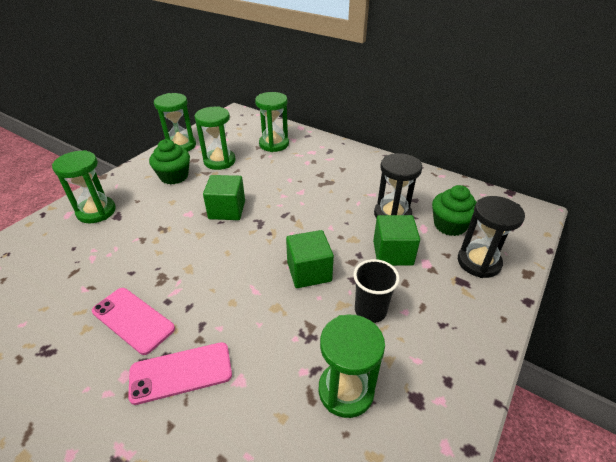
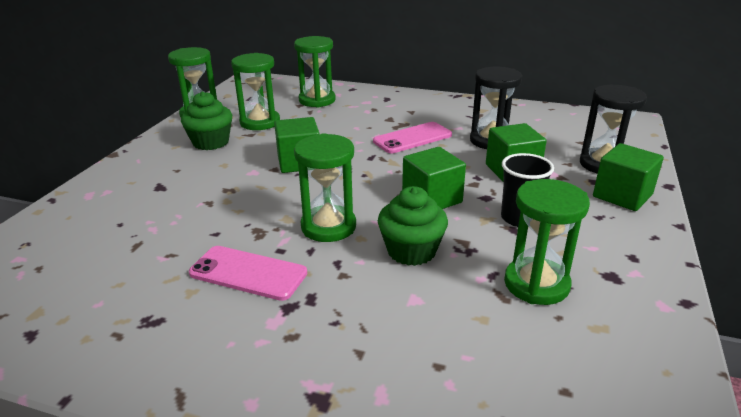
camera: 15 degrees left, 10 degrees down
green hourglass [52,150,116,223] -> green hourglass moved to [294,133,356,242]
pink phone [128,342,232,405] -> pink phone moved to [373,122,452,153]
green cupcake [432,185,477,236] -> green cupcake moved to [378,186,448,266]
none -> green cube [593,143,664,211]

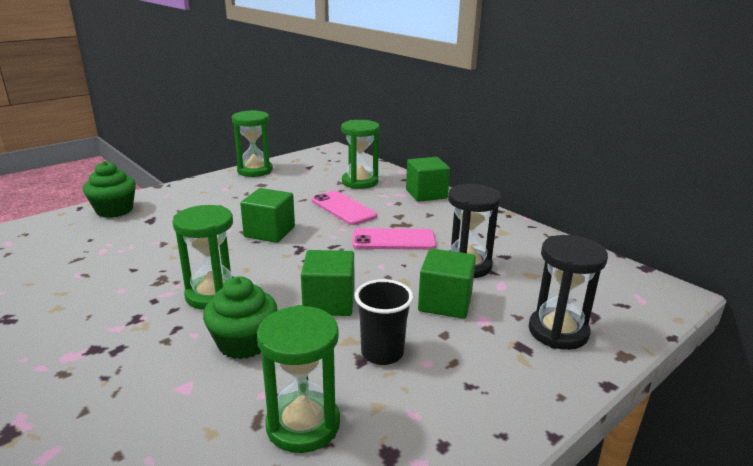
camera: 30 degrees right, 5 degrees down
green cupcake [181,91,232,150] -> green cupcake moved to [83,161,136,218]
pink phone [189,246,307,301] -> pink phone moved to [312,191,377,225]
green hourglass [231,53,280,130] -> none
green cube [593,143,664,211] -> green cube moved to [406,157,450,202]

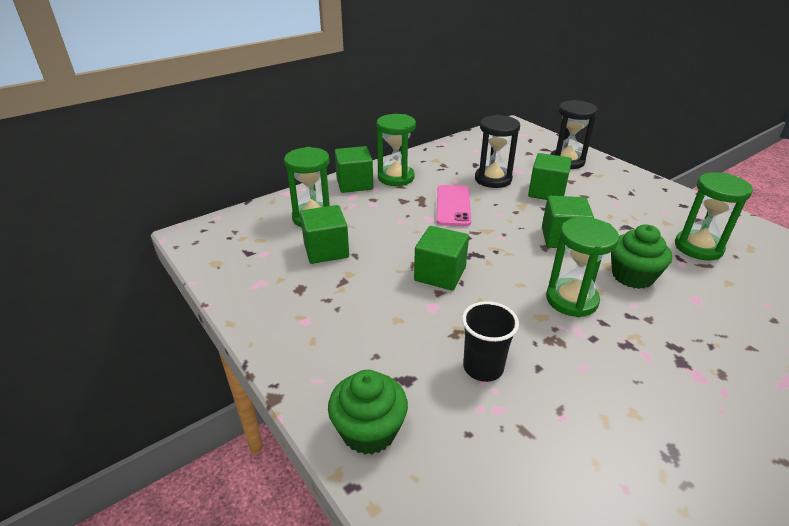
camera: 85 degrees left, 10 degrees up
green hourglass [232,110,273,177] -> green hourglass moved to [377,114,416,186]
pink phone [312,191,377,225] -> none
black cup [355,279,413,365] -> black cup moved to [462,301,519,382]
none -> green cube [300,205,349,264]

